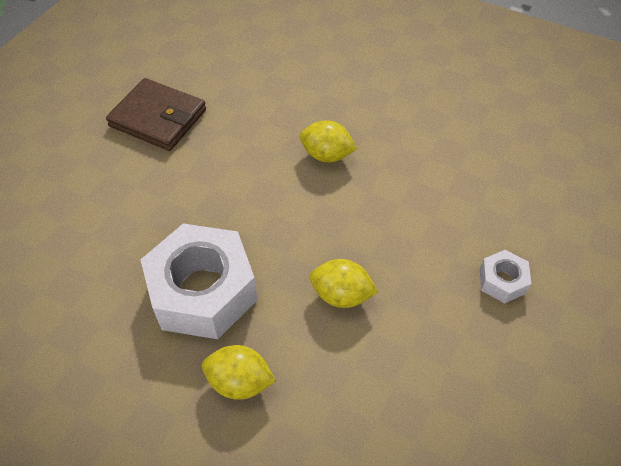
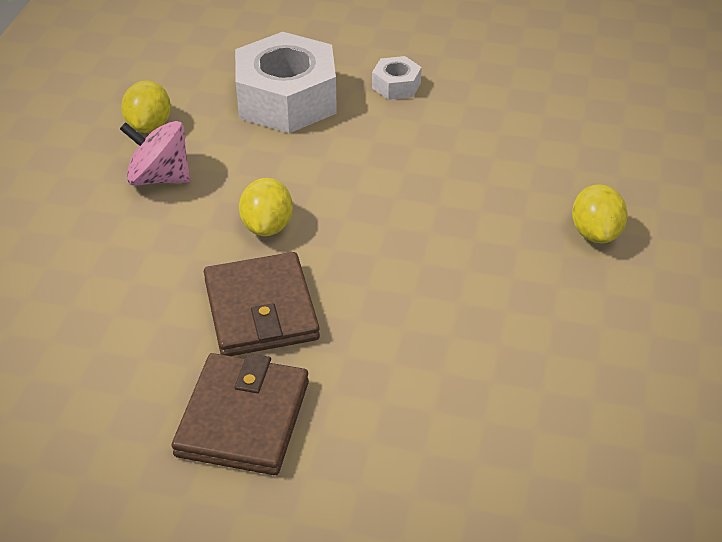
camera: 105 degrees left, 10 degrees down
white nut [141,224,258,339] -> white nut moved to [235,32,337,133]
yellow lemon [310,259,378,308] -> yellow lemon moved to [121,81,171,133]
none -> pink spinning top [120,121,190,186]
none -> brown wallet [204,252,320,356]

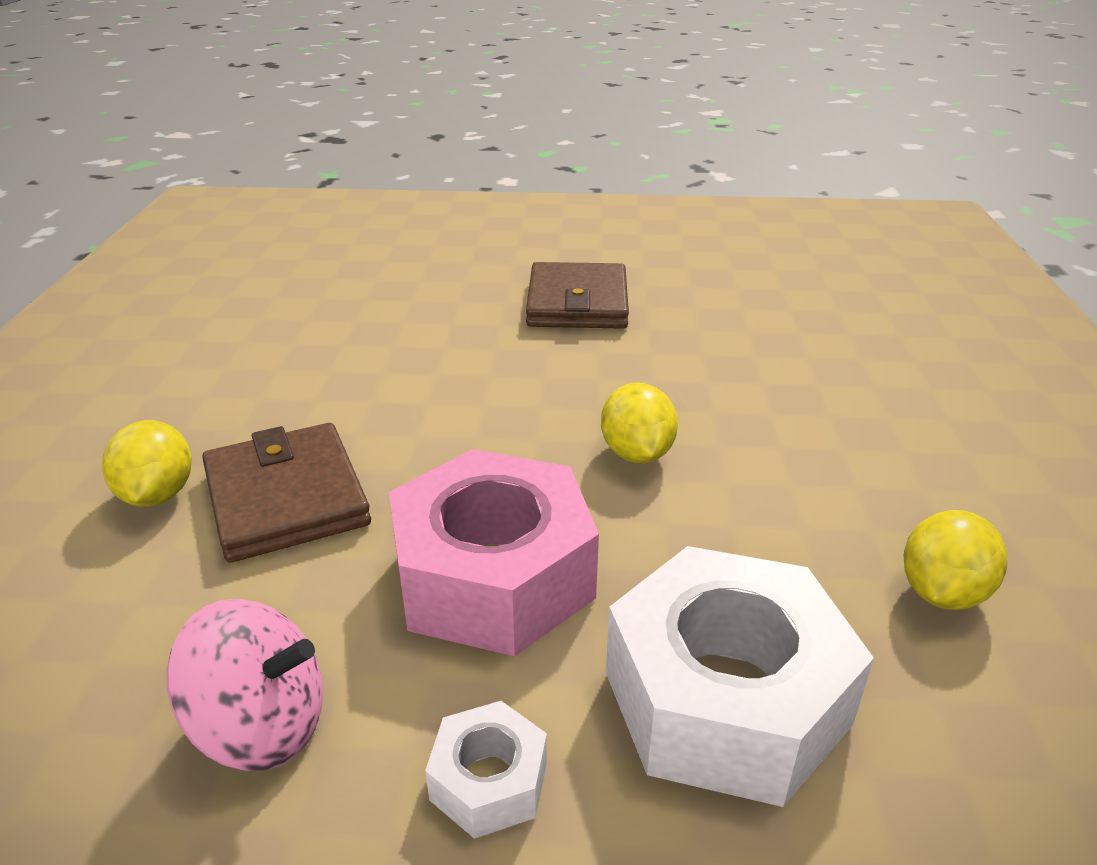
camera: 170 degrees right, 10 degrees down
pink spinning top [120,121,190,186] -> pink spinning top moved to [167,599,323,771]
yellow lemon [121,81,171,133] -> yellow lemon turned 45 degrees clockwise [903,510,1007,610]
brown wallet [204,252,320,356] -> brown wallet moved to [202,423,371,563]
none -> pink nut [389,449,599,656]

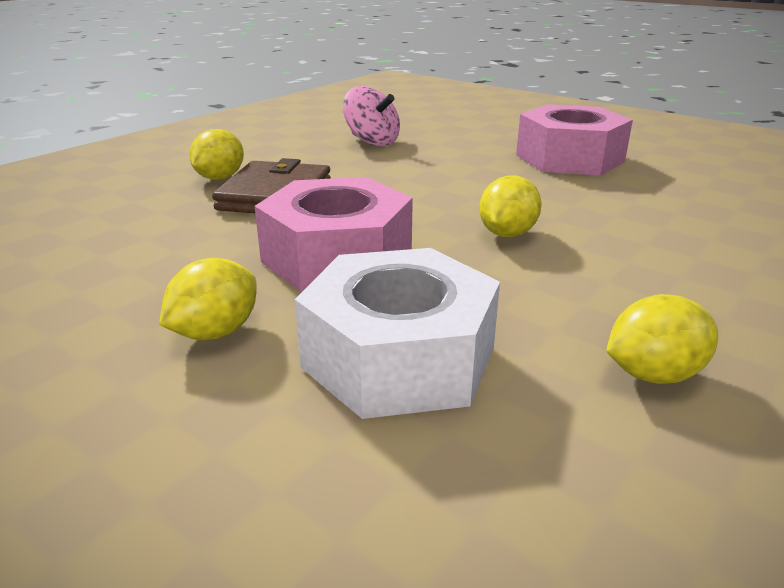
camera: 35 degrees right, 5 degrees down
pink spinning top [167,599,323,771] -> pink spinning top moved to [343,86,400,146]
white nut [425,701,547,839] -> yellow lemon [159,258,257,340]
brown wallet [526,262,629,329] -> pink nut [516,104,633,176]

